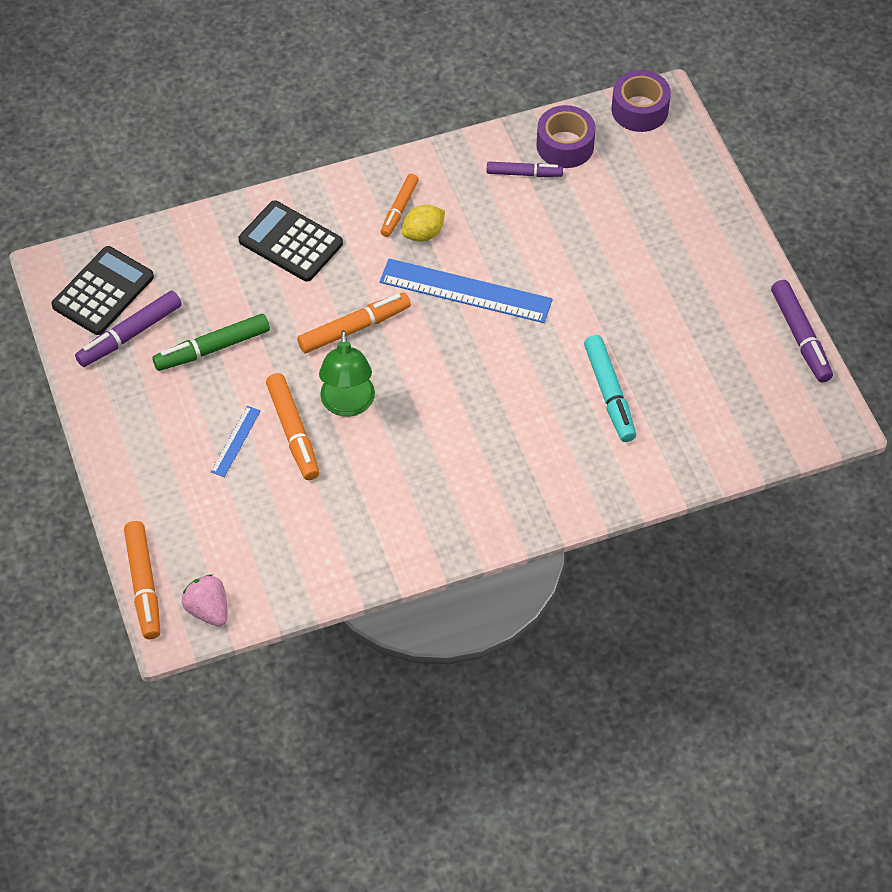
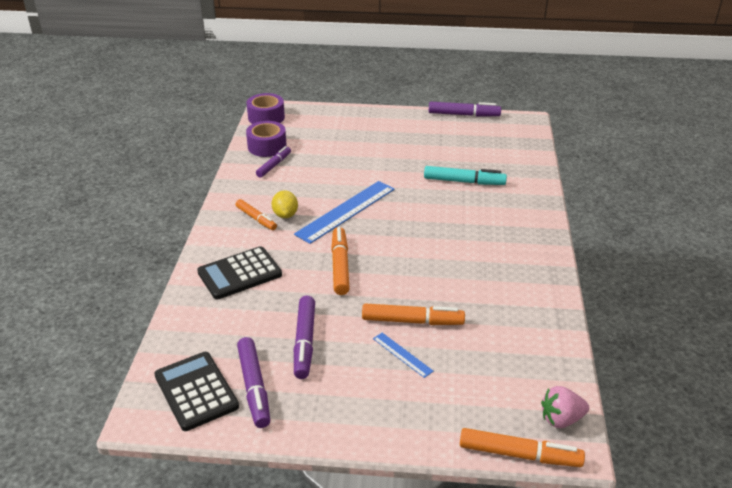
camera: 65 degrees left, 20 degrees down
green marker [152,314,270,371] -> purple marker [294,296,315,379]
green lamp [319,330,375,417] -> none

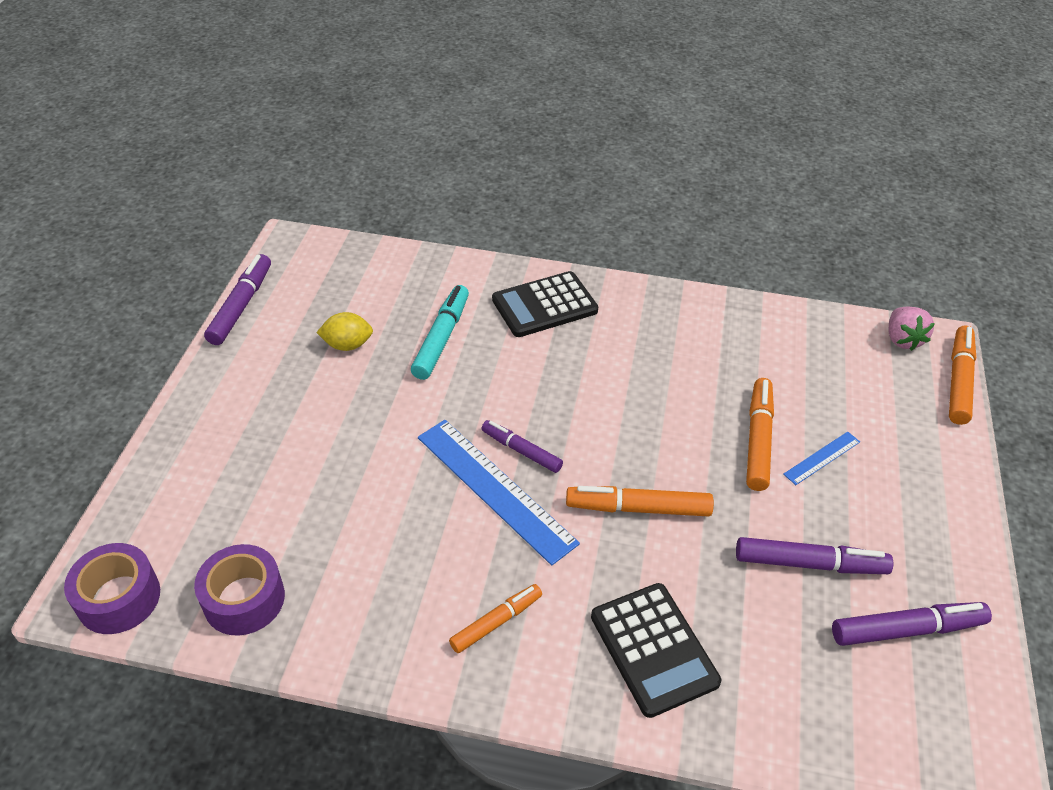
camera: 85 degrees left, 10 degrees up
black calculator [154,352,239,431] -> black calculator moved to [492,271,598,337]
purple marker [256,146,291,177] -> purple marker moved to [481,420,563,473]
yellow lemon [272,190,298,218] -> yellow lemon moved to [316,312,373,351]

